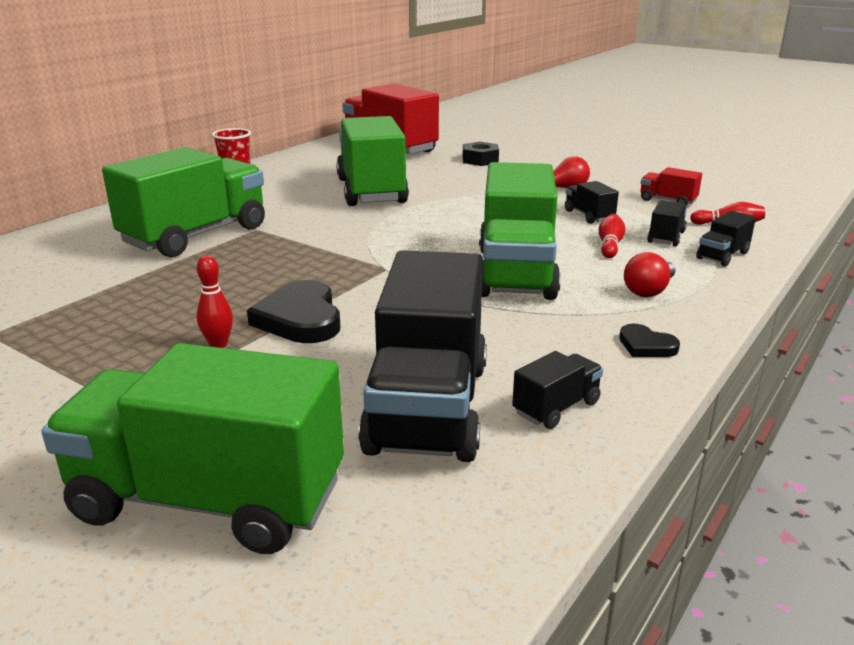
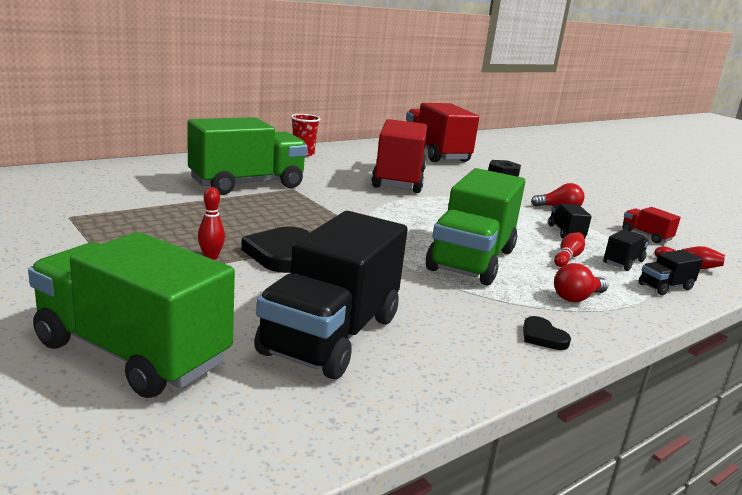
camera: 15 degrees right, 5 degrees down
green truck [336,116,409,206] -> red truck [372,119,427,193]
black truck [512,351,603,429] -> none

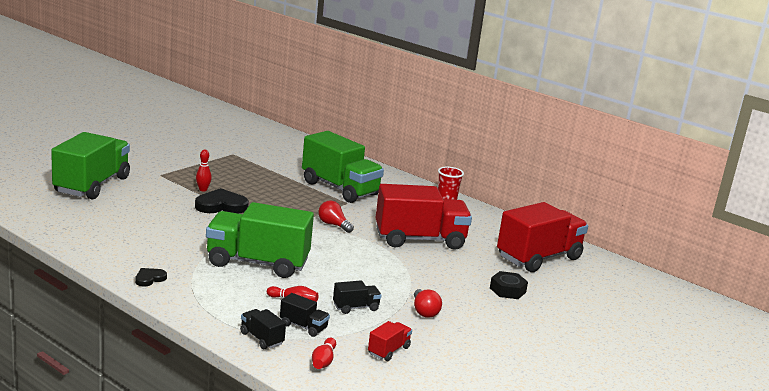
camera: 75 degrees right, 0 degrees up
black truck [254,211,408,379] -> none
red light bulb [554,263,609,302] -> red light bulb moved to [318,201,354,233]

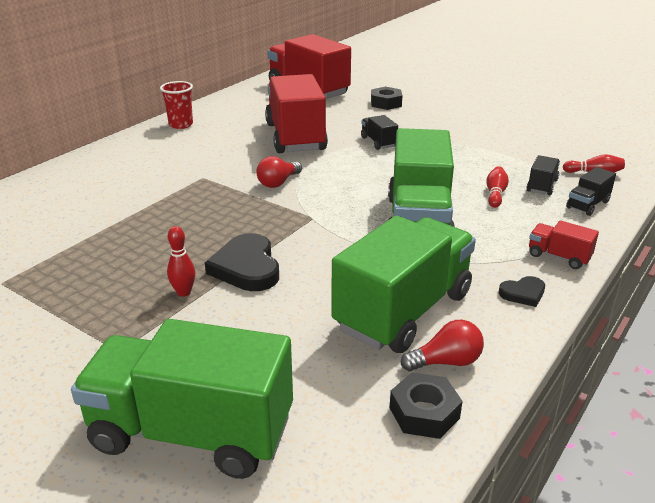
camera: 90 degrees left, 10 degrees up
black heart [135,268,167,286] -> black heart turned 60 degrees counterclockwise [499,276,545,307]
green truck [302,131,384,203] -> green truck moved to [331,216,476,353]
black truck [333,280,382,314] -> black truck moved to [361,115,398,150]
red truck [368,321,412,361] -> red truck moved to [529,220,599,269]
red light bulb [414,289,442,318] -> red light bulb moved to [401,320,484,371]
none -> black nut [389,372,463,439]

